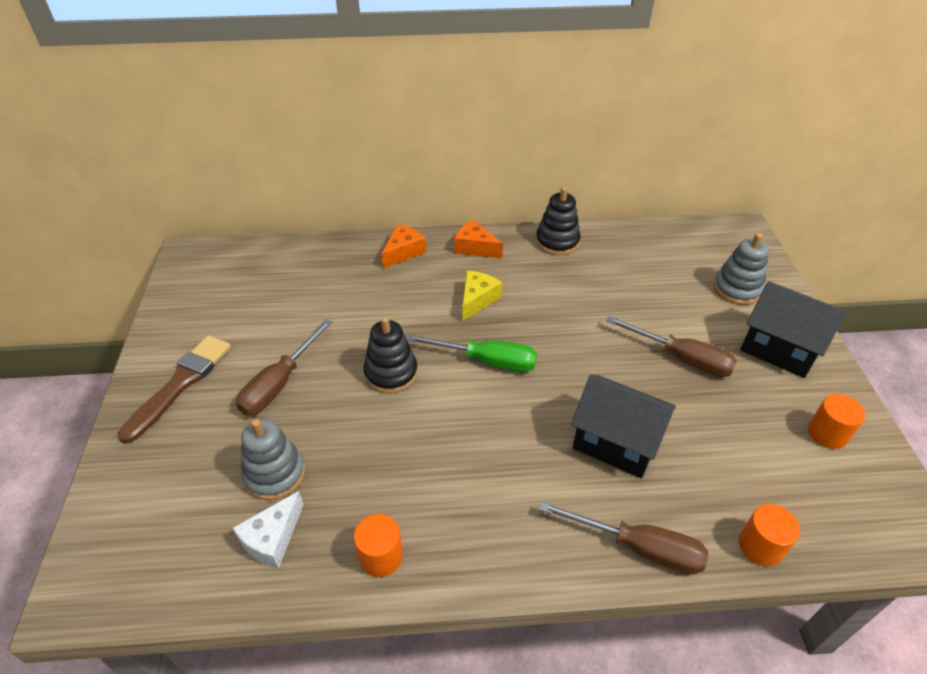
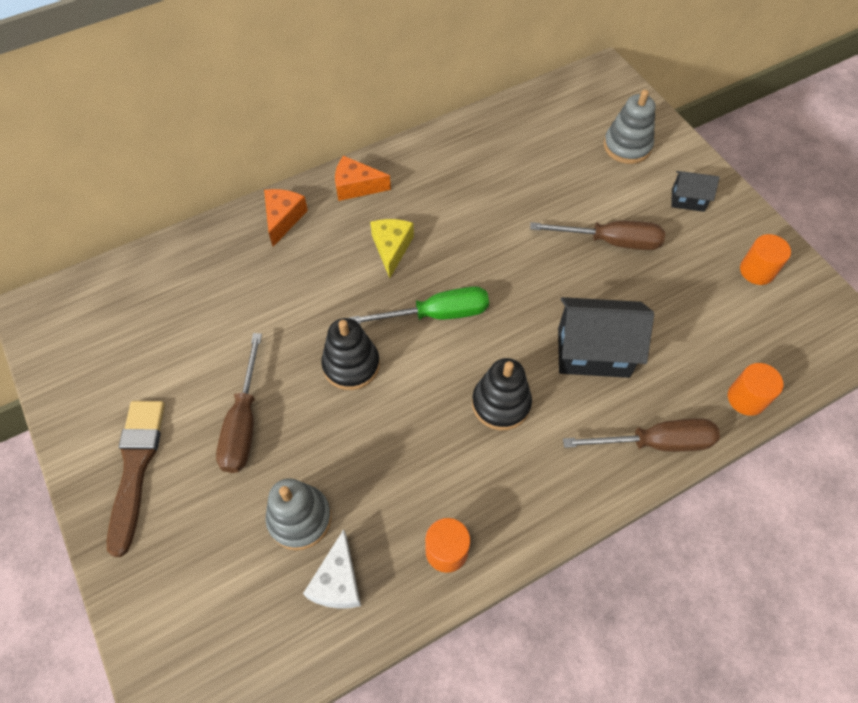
camera: 25 degrees left, 15 degrees up
black stacking toy [536,187,581,255] -> black stacking toy moved to [472,358,532,430]
black house [740,281,847,378] -> black house [671,171,720,212], size x0.53

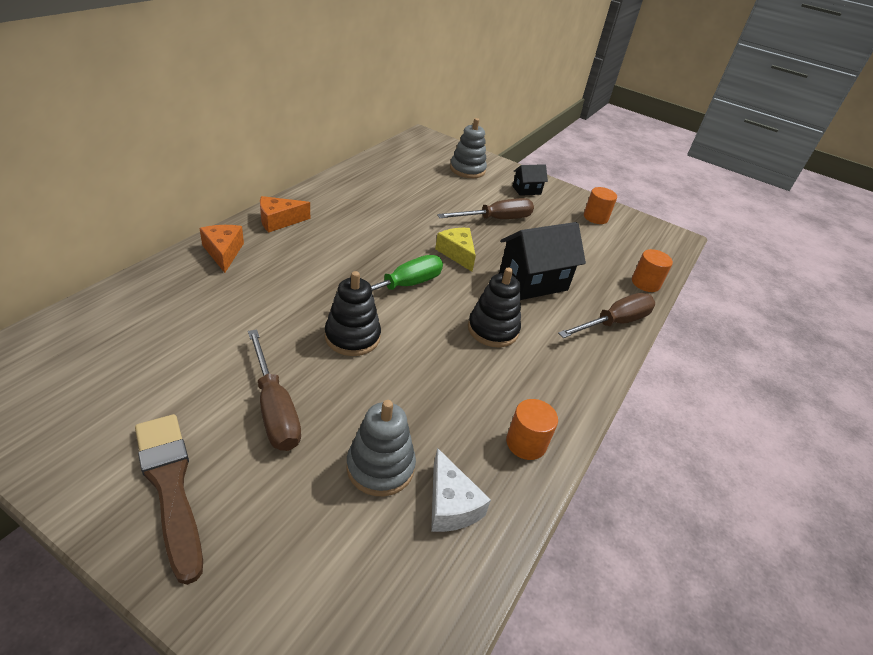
camera: 35 degrees left, 20 degrees down
yellow cheese [370,219,414,278] -> yellow cheese moved to [435,228,476,272]

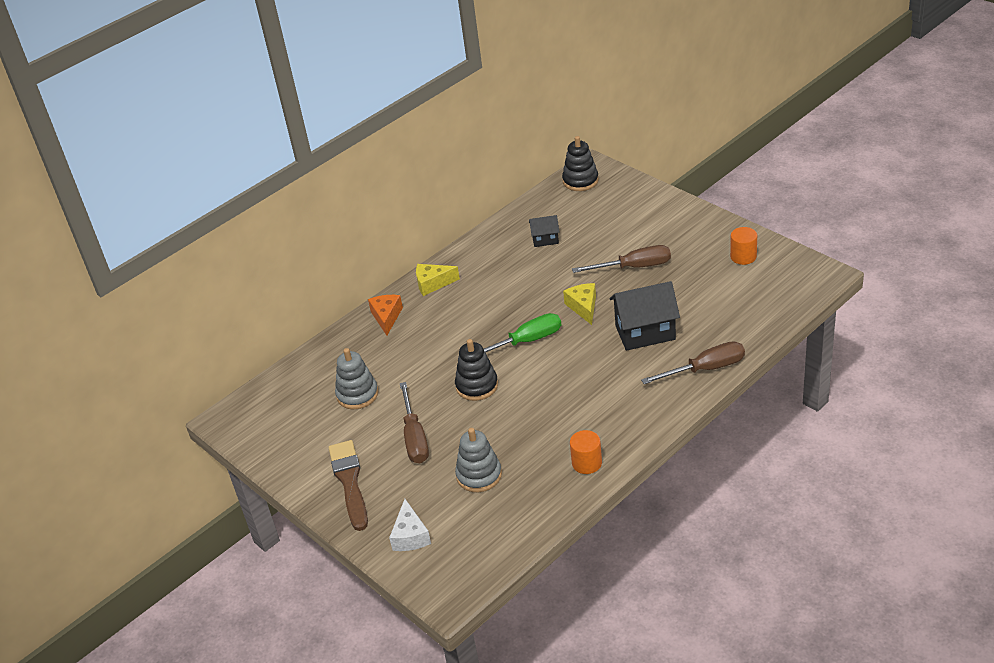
camera: 25 degrees right, 0 degrees up
orange cheese [260,196,310,233] -> yellow cheese [416,264,460,296]
white cheese [431,448,491,532] -> white cheese moved to [389,499,431,551]
grey stacking toy [450,118,487,178] -> grey stacking toy moved to [335,348,378,409]
black stacking toy [468,267,521,347] -> black stacking toy moved to [562,136,599,191]
black house [513,164,548,196] -> black house moved to [529,215,559,247]
orange cylinder [632,249,673,292] -> none

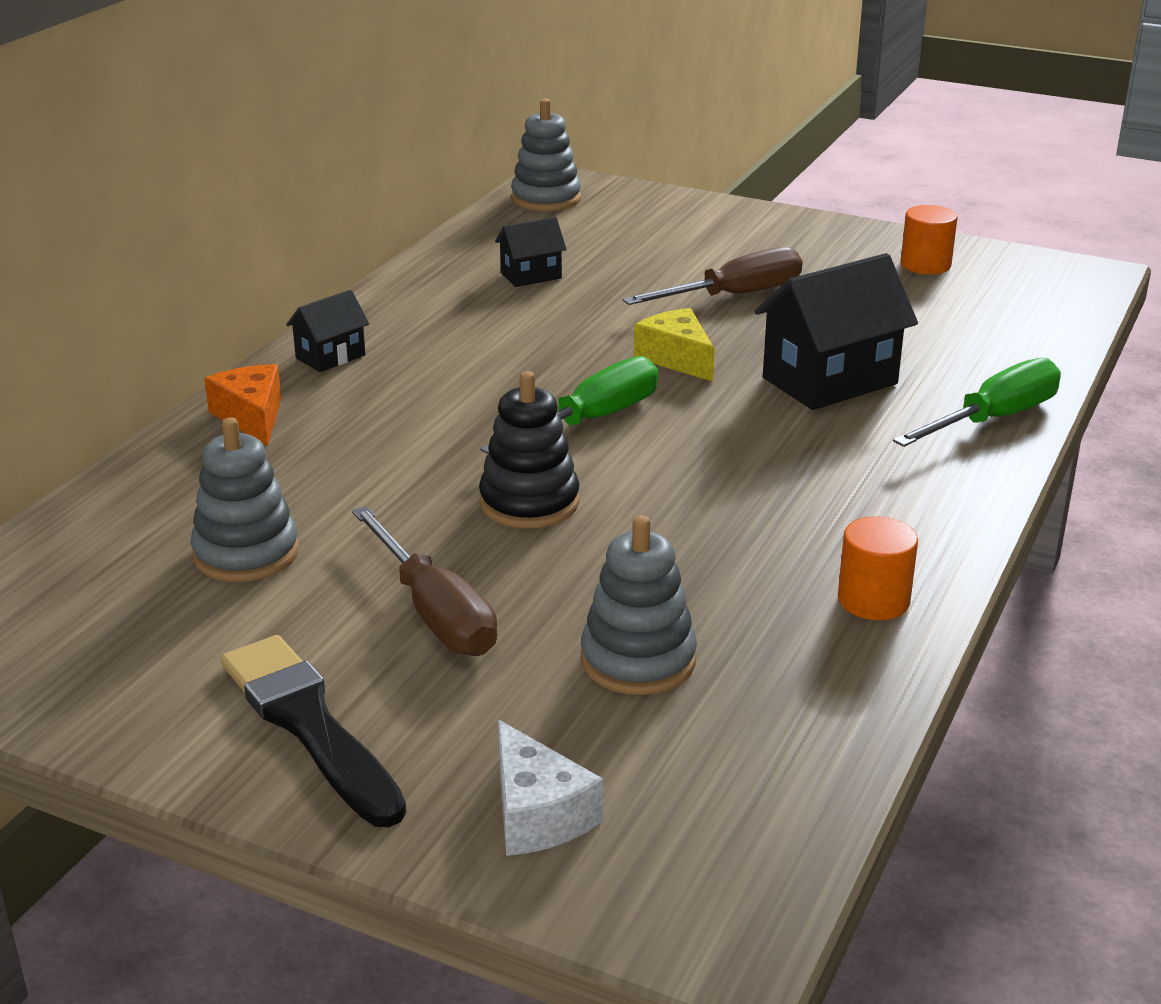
camera: 25 degrees left, 10 degrees down
brown brush [329,440,368,531] -> black brush [221,635,406,827]
yellow cheese [416,264,460,296] -> black house [286,290,369,372]
black stacking toy [562,136,599,191] -> grey stacking toy [511,99,581,211]
brown screwdriver [641,342,745,384] -> green screwdriver [893,358,1061,447]

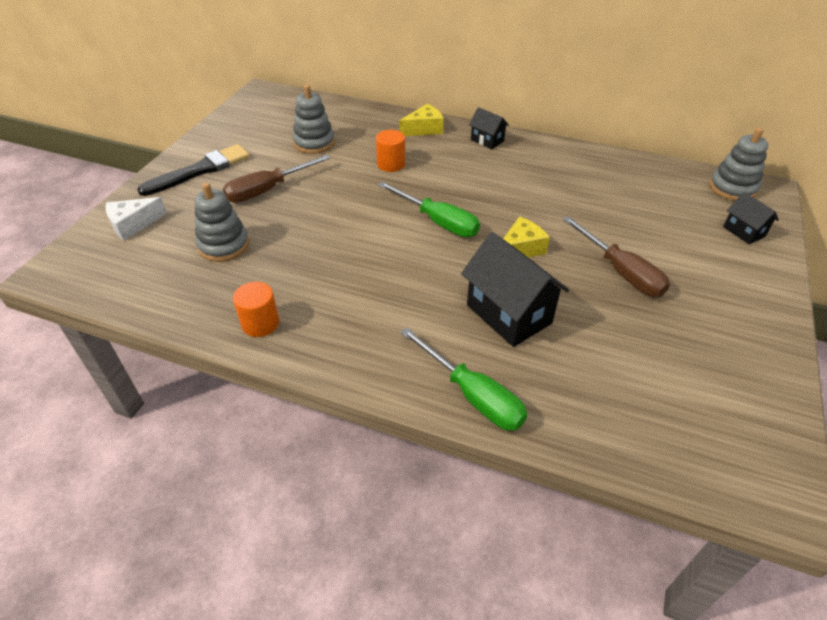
camera: 85 degrees right, 15 degrees up
orange cheese [204,364,281,446] -> yellow cheese [399,104,444,136]
black stacking toy [479,371,579,528] -> none
black house [495,217,567,287] -> black house moved to [723,192,779,244]
orange cylinder [901,205,958,274] -> orange cylinder moved to [376,130,405,172]

